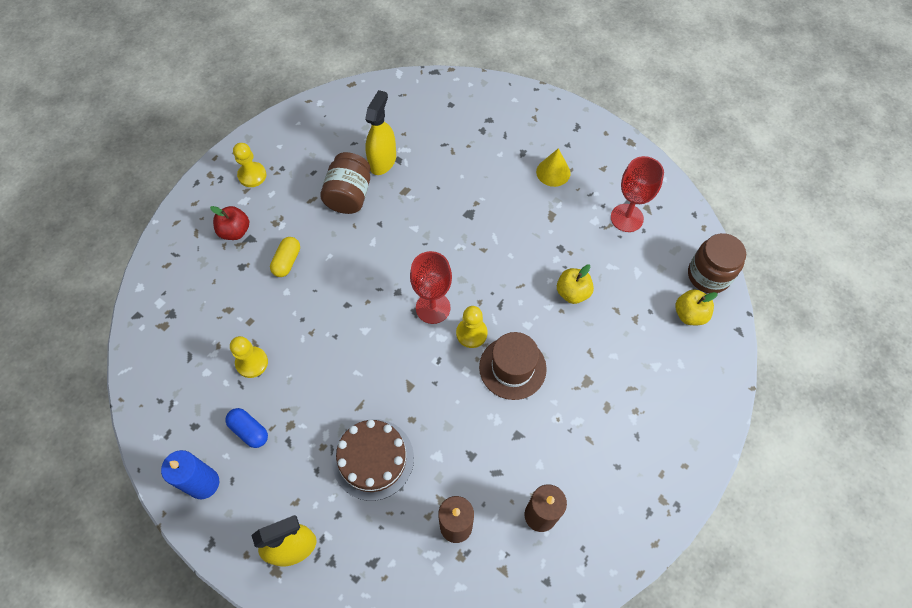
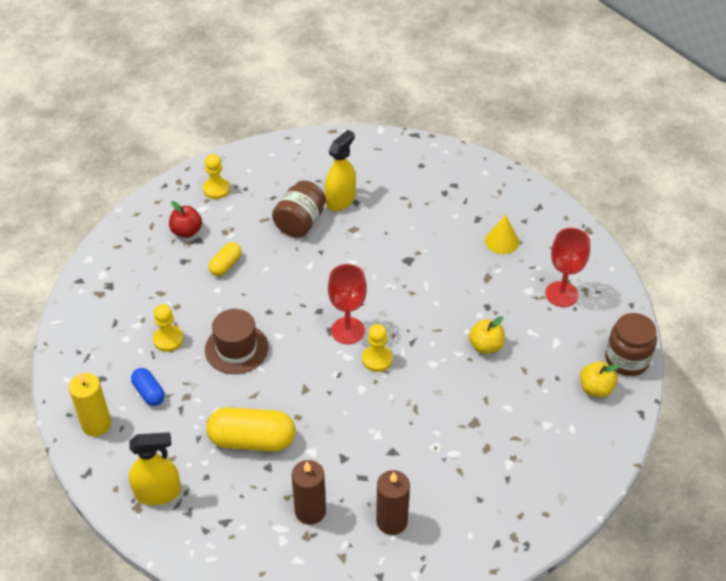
camera: 15 degrees right, 15 degrees down
blue candle [161,450,219,499] -> yellow candle [69,373,111,437]
brown cake [332,419,414,501] -> yellow capsule [206,407,295,452]
brown hat [479,332,547,400] -> brown hat moved to [205,309,269,374]

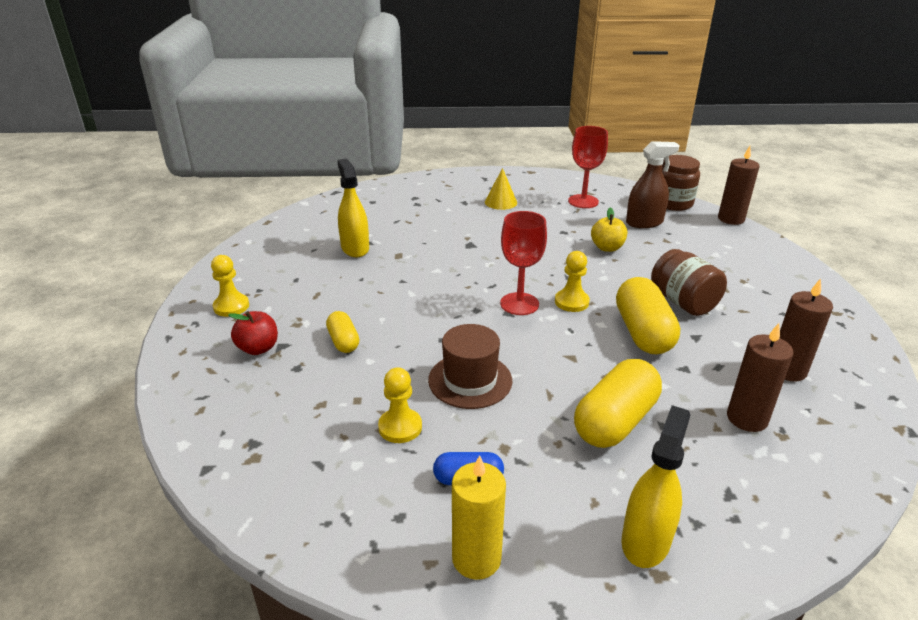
camera: 55 degrees left, 15 degrees down
brown jar [272,180,326,238] -> brown jar moved to [651,249,727,316]
yellow apple [580,362,619,398] -> none
none -> yellow capsule [616,277,680,354]
none -> brown spray bottle [626,141,680,228]
none -> brown candle [718,146,760,225]

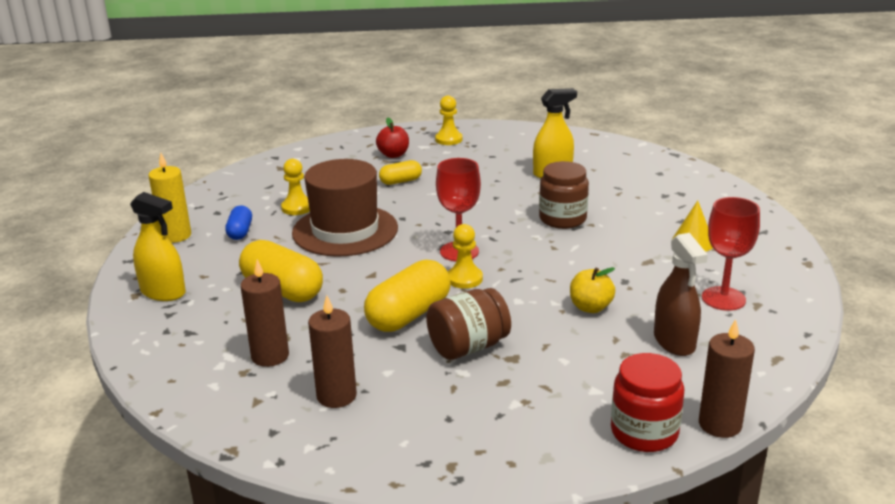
camera: 90 degrees right, 5 degrees down
brown hat [428,324,512,409] -> brown hat [292,159,398,257], size x1.53
yellow capsule [616,277,680,354] -> yellow capsule turned 45 degrees counterclockwise [364,260,451,332]
brown jar [662,155,700,211] -> brown jar moved to [539,161,589,229]
none -> red jar [611,353,684,452]

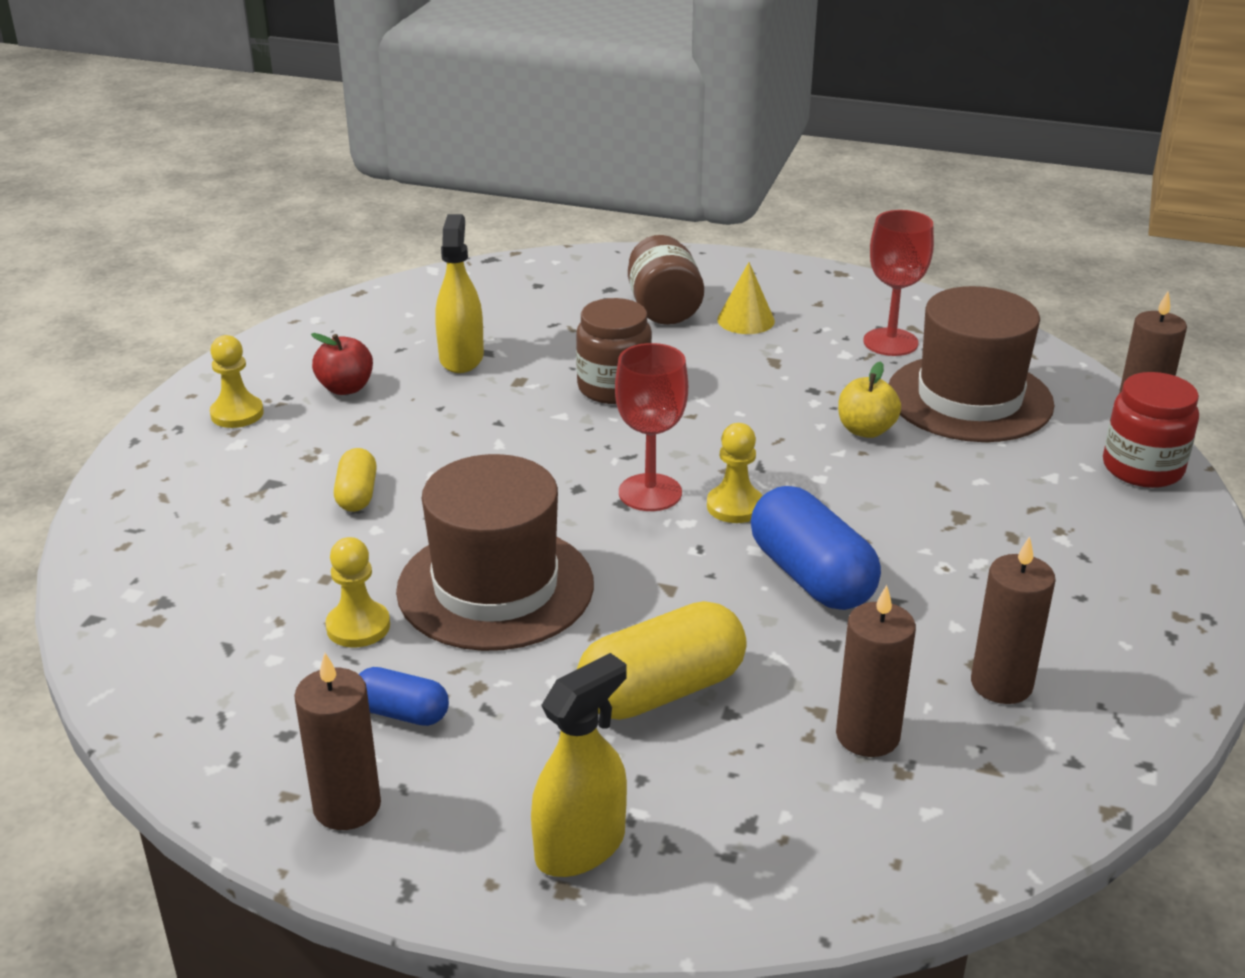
camera: 70 degrees left, 5 degrees up
yellow candle [148,153,191,243] -> brown candle [294,653,381,830]
yellow capsule [364,260,451,332] -> blue capsule [751,486,881,610]
red apple [376,118,409,158] -> red apple moved to [311,333,373,395]
brown jar [426,288,511,360] -> brown jar moved to [628,235,704,325]
brown spray bottle [654,233,708,356] -> brown hat [888,286,1054,442]

